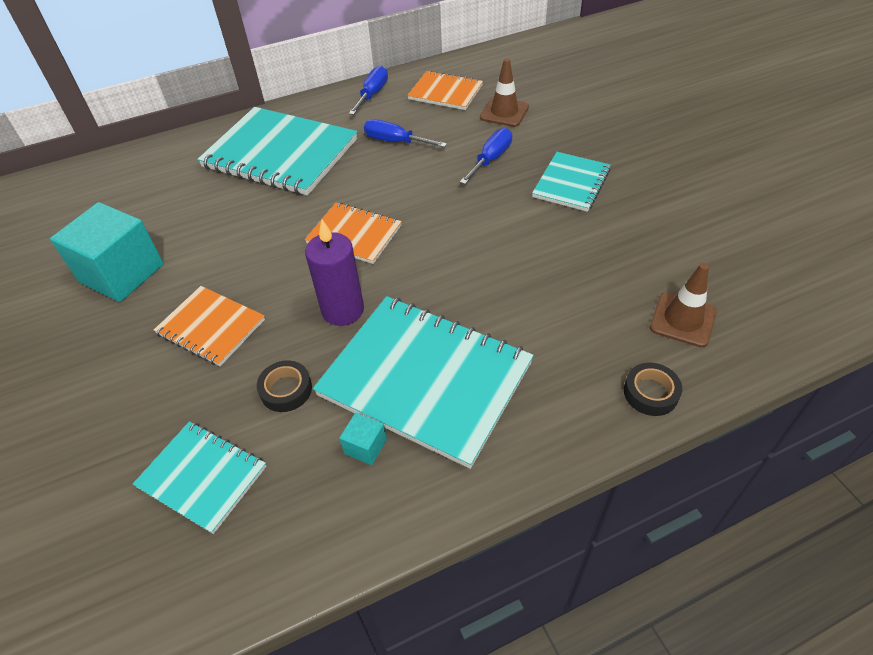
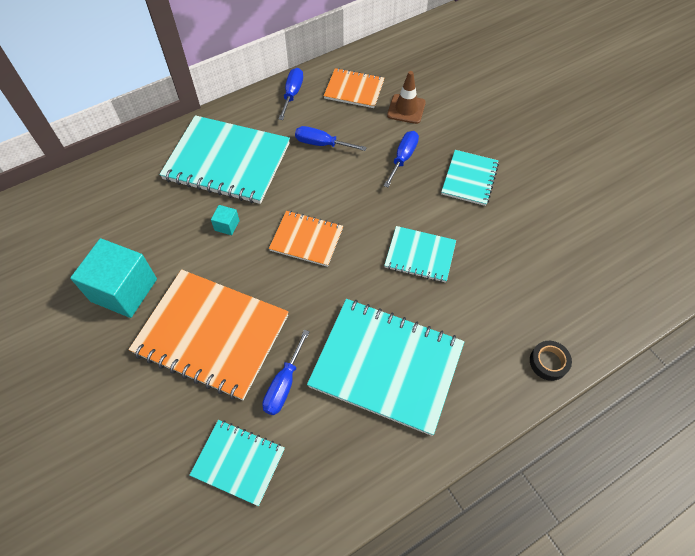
camera: 10 degrees left, 10 degrees up
orange notebook [154,286,265,366] -> orange notebook [128,269,288,400], size x1.85
black tape [257,360,312,412] -> blue screwdriver [262,330,309,415]
purple candle [305,219,364,326] -> none
turquoise cube [339,413,387,465] -> turquoise cube moved to [211,205,240,235]
brown traffic cone [650,263,717,347] -> none
none -> turquoise notebook [384,226,456,283]

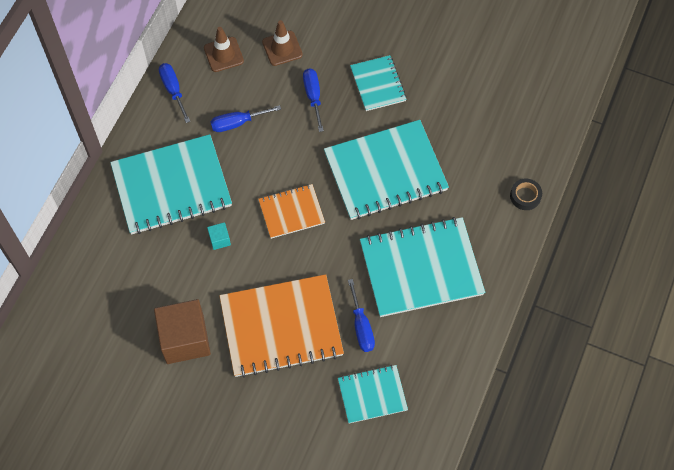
camera: 35 degrees left, 5 degrees up
turquoise cube [70,238,157,318] -> brown cube [154,299,211,364]
orange notebook [324,68,384,108] -> brown traffic cone [204,27,244,72]
turquoise notebook [384,226,456,283] -> turquoise notebook [324,120,449,220], size x1.85

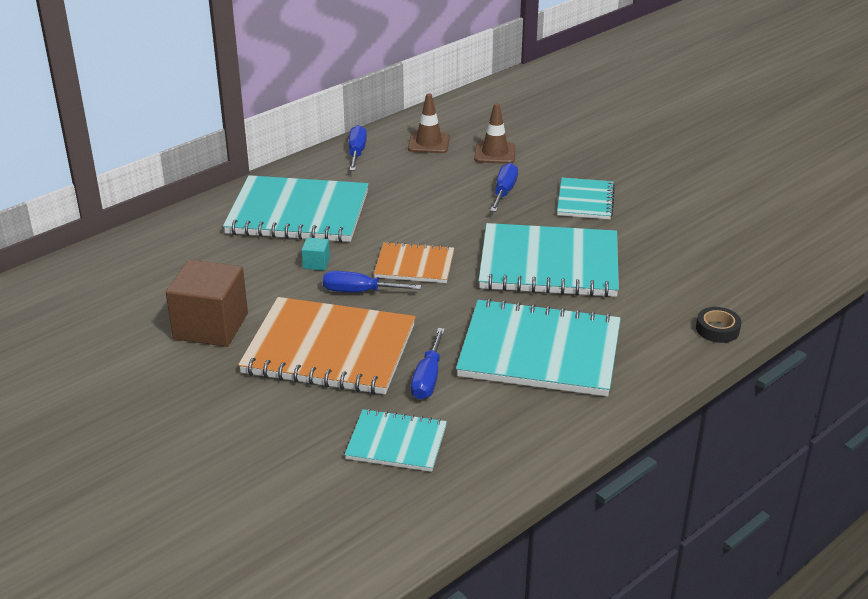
camera: 25 degrees right, 30 degrees down
blue screwdriver [210,105,281,132] -> blue screwdriver moved to [323,271,421,292]

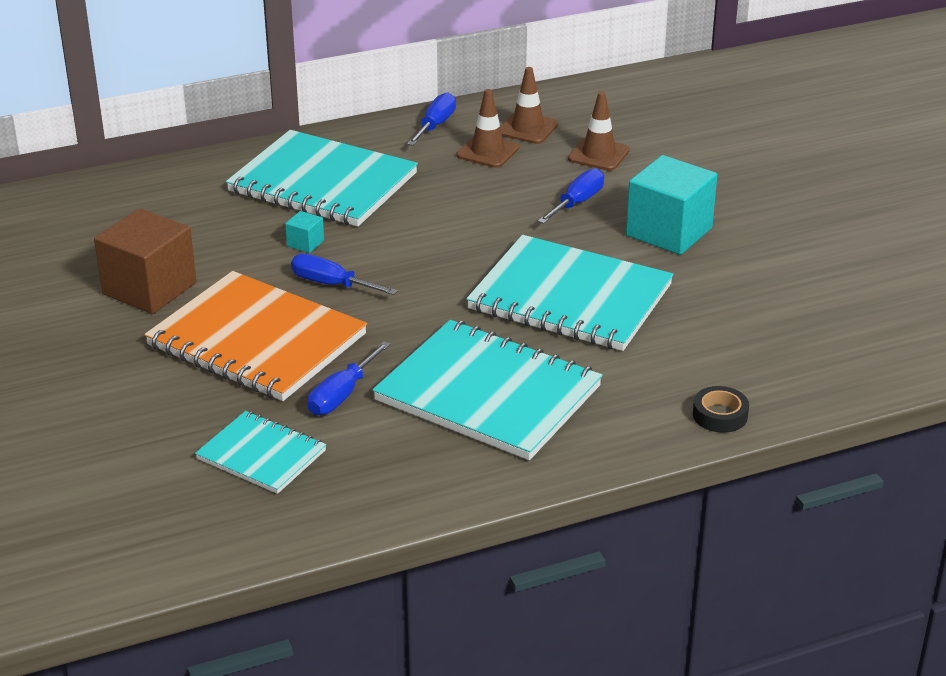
camera: 20 degrees right, 0 degrees up
orange notebook [374,241,454,283] -> none
turquoise notebook [557,178,615,219] -> turquoise cube [626,155,717,255]
none -> brown traffic cone [456,89,519,168]

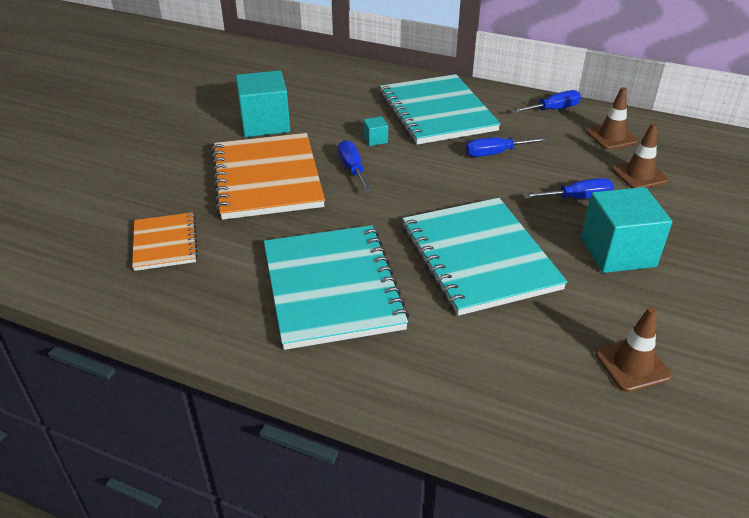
camera: 45 degrees right, 5 degrees up
brown cube [94,208,197,314] -> turquoise cube [236,70,290,137]
turquoise notebook [195,411,326,494] -> orange notebook [132,212,198,271]
blue screwdriver [307,341,390,415] -> blue screwdriver moved to [466,137,547,157]
brown traffic cone [456,89,519,168] -> brown traffic cone moved to [595,307,672,392]
black tape [693,386,749,433] -> none

